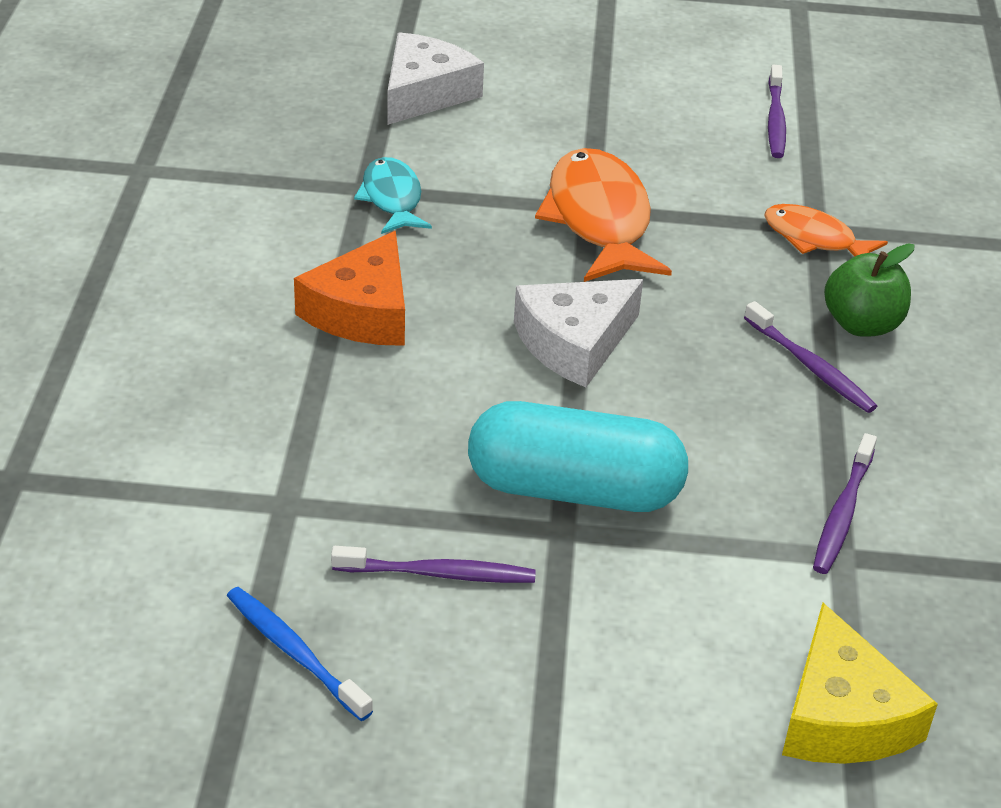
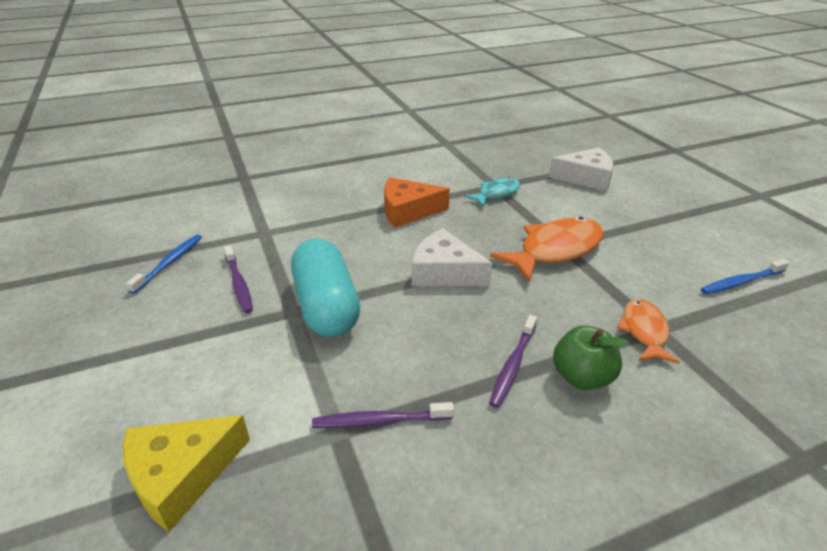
camera: 65 degrees right, 5 degrees down
purple toothbrush [768,65,786,158] -> blue toothbrush [701,259,789,294]

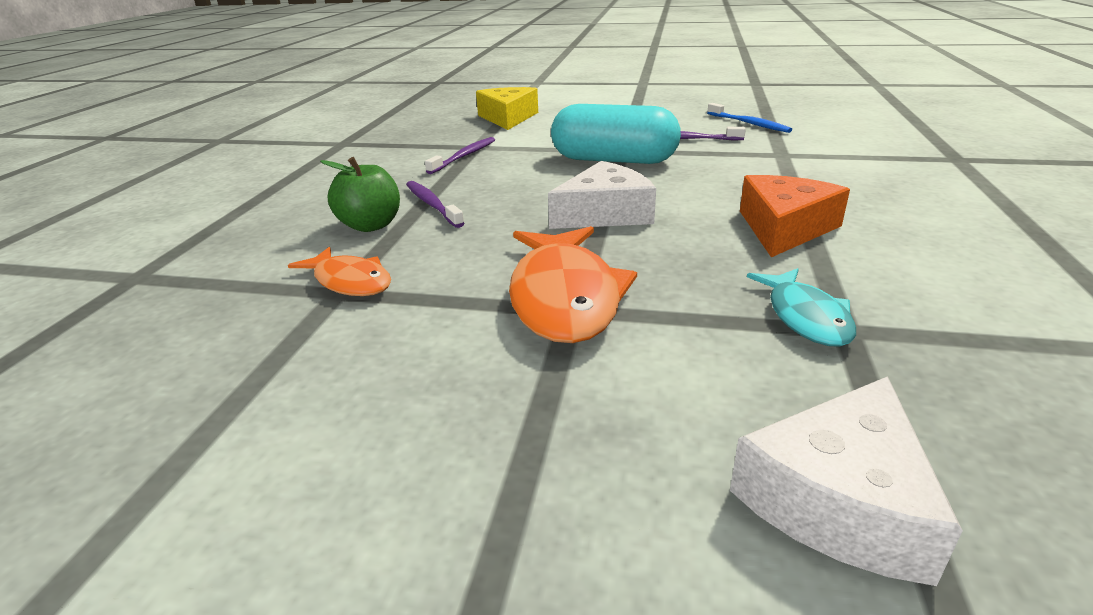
camera: 125 degrees right, 5 degrees down
blue toothbrush [701,259,789,294] -> none

